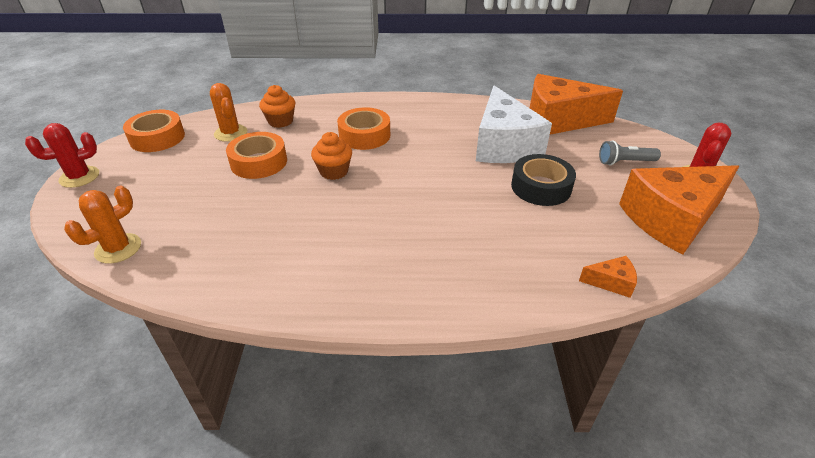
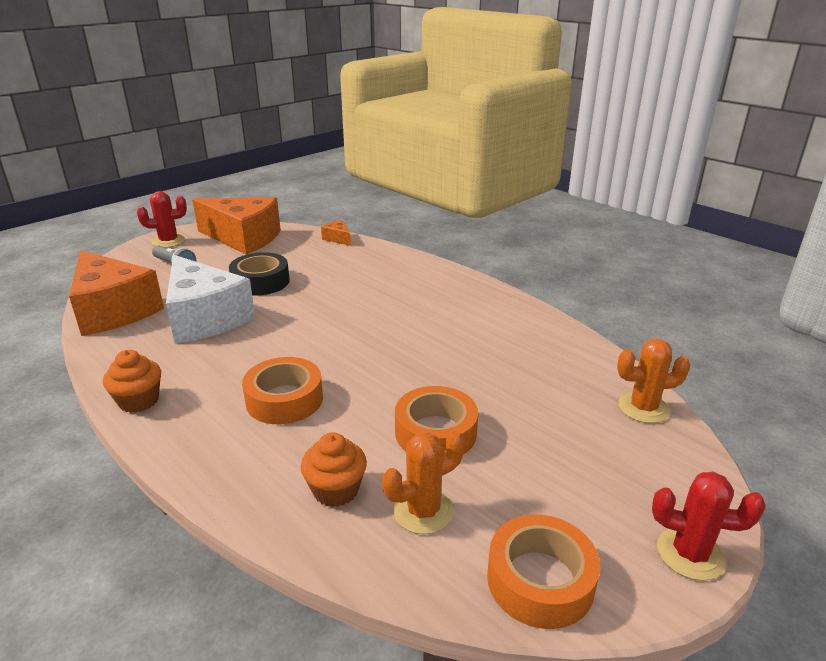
camera: 135 degrees left, 10 degrees down
orange cactus [210,83,247,142] -> orange cactus turned 45 degrees clockwise [382,431,464,534]
orange cupcake [311,132,352,180] -> orange cupcake moved to [103,350,161,413]
white cheese [476,86,552,163] -> white cheese turned 105 degrees clockwise [166,255,255,344]

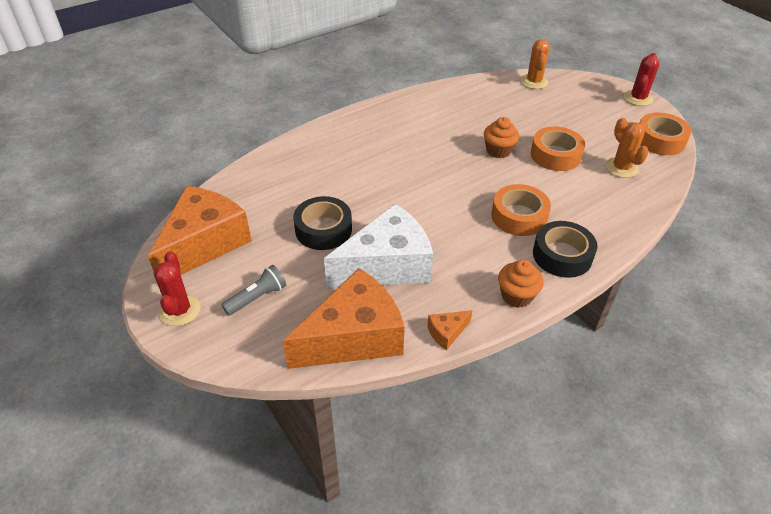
camera: 80 degrees left, 15 degrees up
orange cupcake [301,432,367,507] -> orange cupcake moved to [484,117,519,158]
orange cheese [321,220,351,246] -> orange cheese moved to [427,310,473,350]
none -> black tape [533,221,597,278]

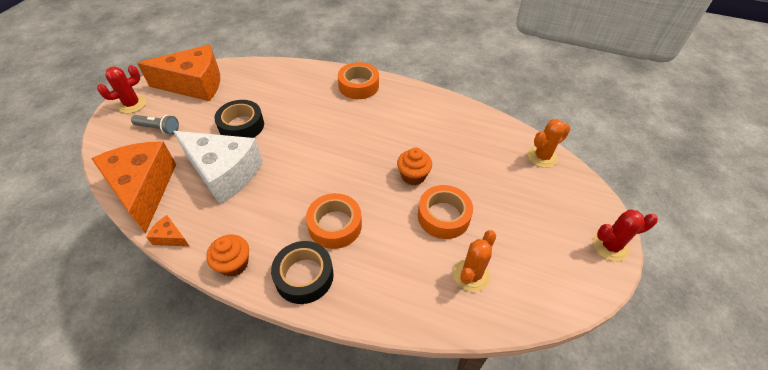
camera: 55 degrees right, 5 degrees up
orange cheese [283,268,405,369] -> orange cheese turned 135 degrees counterclockwise [91,142,176,233]
orange tape [640,113,691,155] -> orange tape moved to [338,62,379,99]

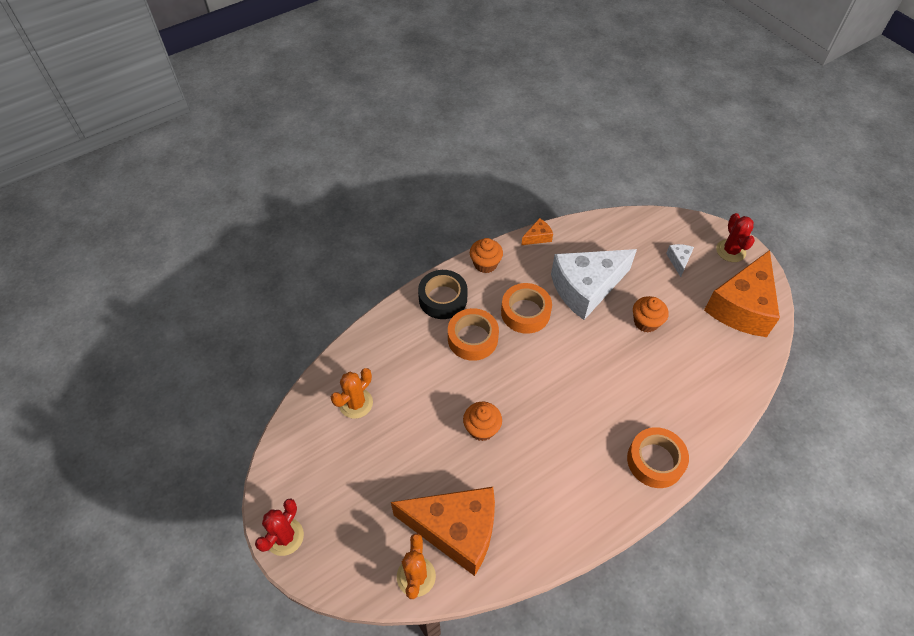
camera: 125 degrees right, 5 degrees up
orange cheese [91,142,176,233] -> orange cheese moved to [391,487,495,576]
grey flashlight [131,115,179,135] -> white cheese [666,244,694,277]
black tape [214,100,264,138] -> orange cupcake [633,296,669,333]
orange tape [418,185,473,239] -> orange tape moved to [501,283,552,334]
orange cactus [453,230,496,292] -> orange cactus turned 60 degrees clockwise [331,368,373,419]

